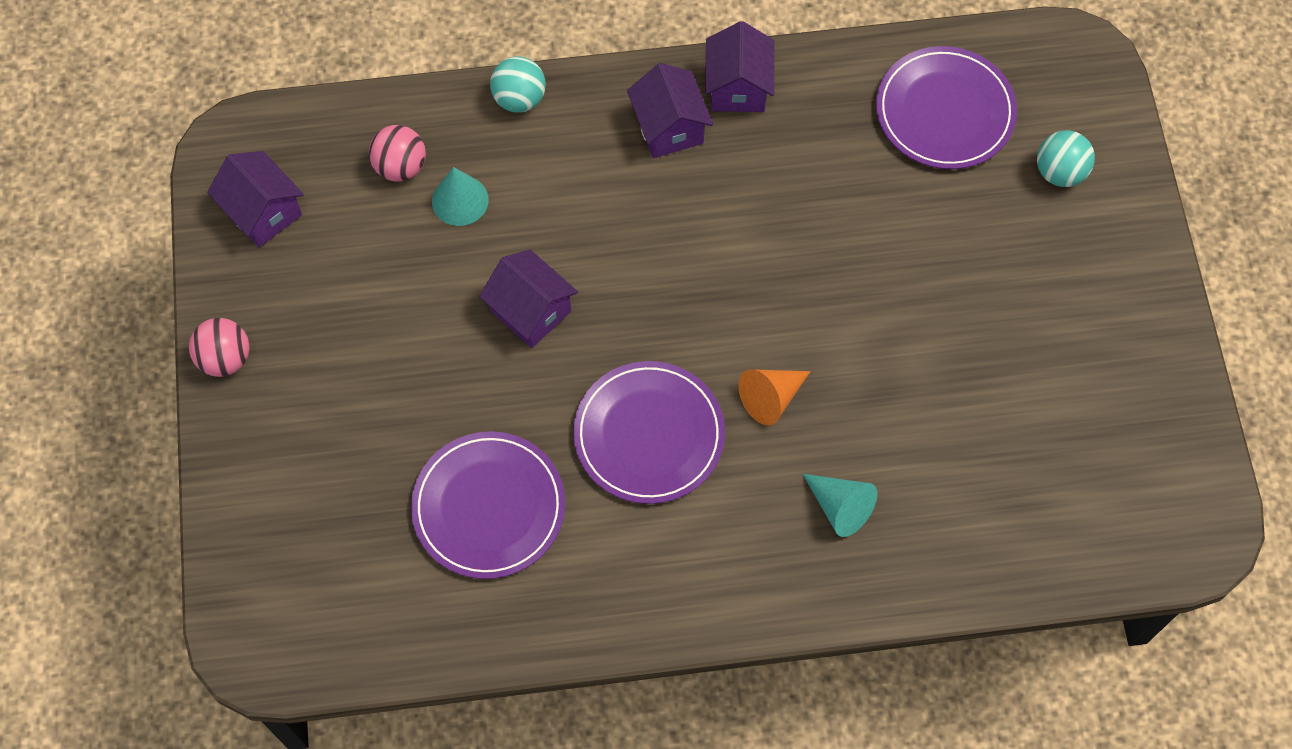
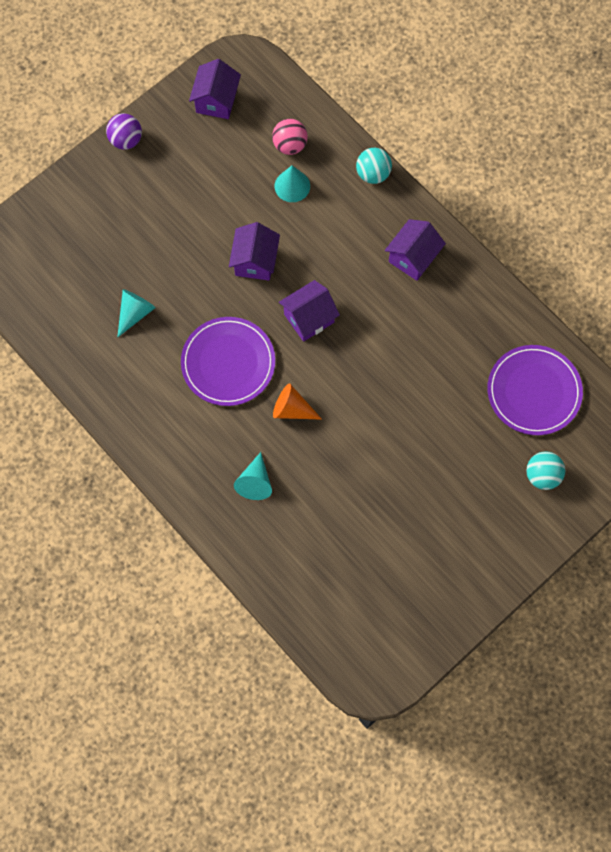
camera: 55 degrees right, 5 degrees up
pink ball [189,318,250,377] -> purple ball [106,113,142,150]
purple plate [411,431,565,579] -> turquoise cone [117,289,156,338]
purple house [705,21,774,112] -> purple house moved to [279,280,340,342]

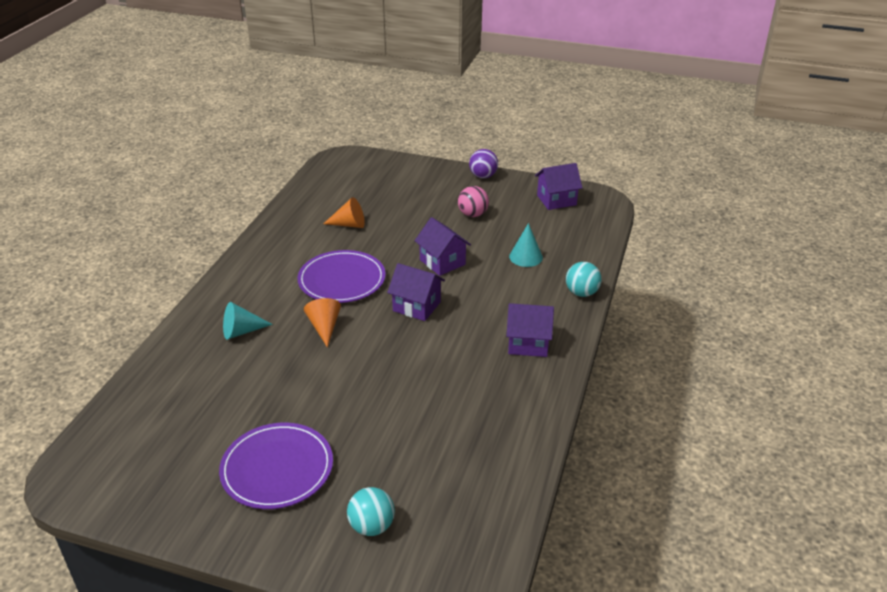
camera: 60 degrees right, 35 degrees down
turquoise cone [117,289,156,338] -> orange cone [323,197,365,228]
purple house [229,222,280,281] -> purple house turned 75 degrees clockwise [415,217,471,276]
pink ball [272,119,308,155] -> pink ball moved to [458,186,489,217]
purple plate [487,345,583,435] -> purple plate moved to [219,423,333,509]

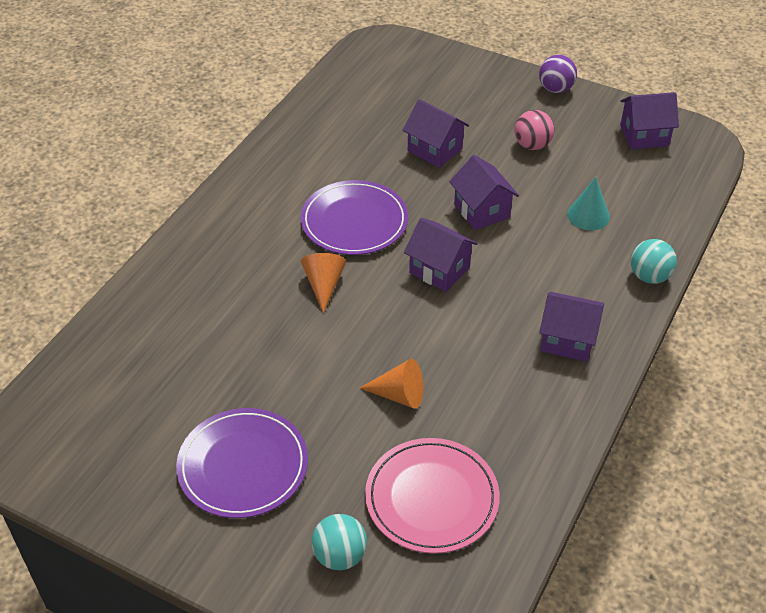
camera: 10 degrees right, 10 degrees up
turquoise cone [223,302,273,339] -> none
orange cone [323,197,365,228] -> orange cone moved to [360,359,423,409]
none -> pink plate [365,438,500,554]
none -> purple house [403,99,469,168]

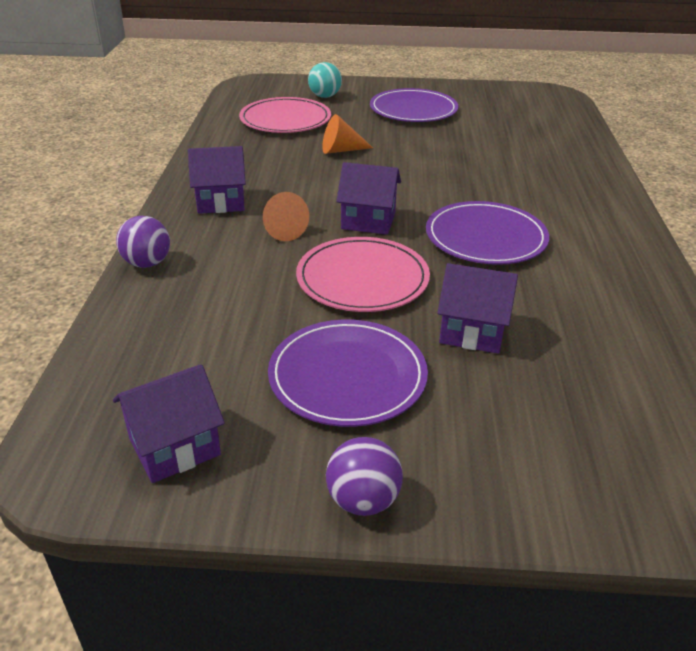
camera: 155 degrees right, 10 degrees down
orange cone [301,253,346,313] -> orange cone moved to [263,192,309,241]
purple house [449,155,519,230] -> pink plate [296,237,430,312]
pink ball [514,110,555,150] -> purple plate [268,319,428,427]
turquoise cone [567,177,610,231] -> none
turquoise ball [631,239,677,284] -> purple ball [116,216,170,268]

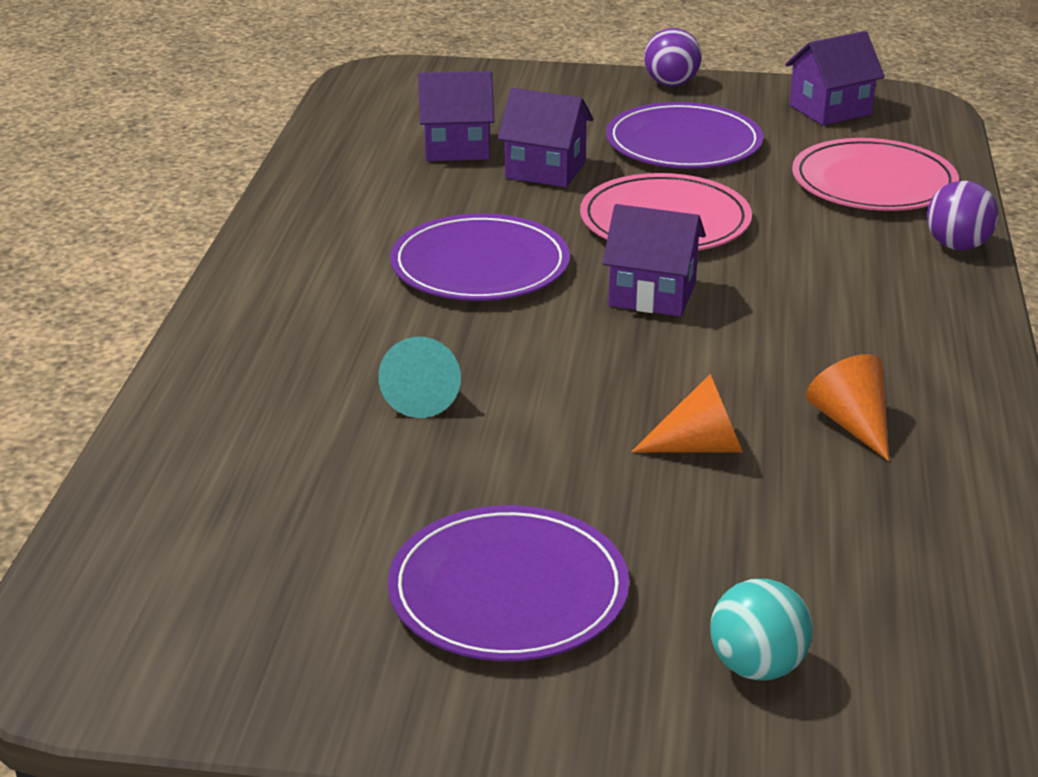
camera: 175 degrees left, 5 degrees down
purple house [188,146,246,214] -> purple house moved to [418,71,494,161]
pink plate [239,97,331,133] -> pink plate moved to [792,138,959,211]
orange cone [263,192,309,241] -> orange cone moved to [806,354,889,461]
none -> turquoise cone [378,337,461,418]

